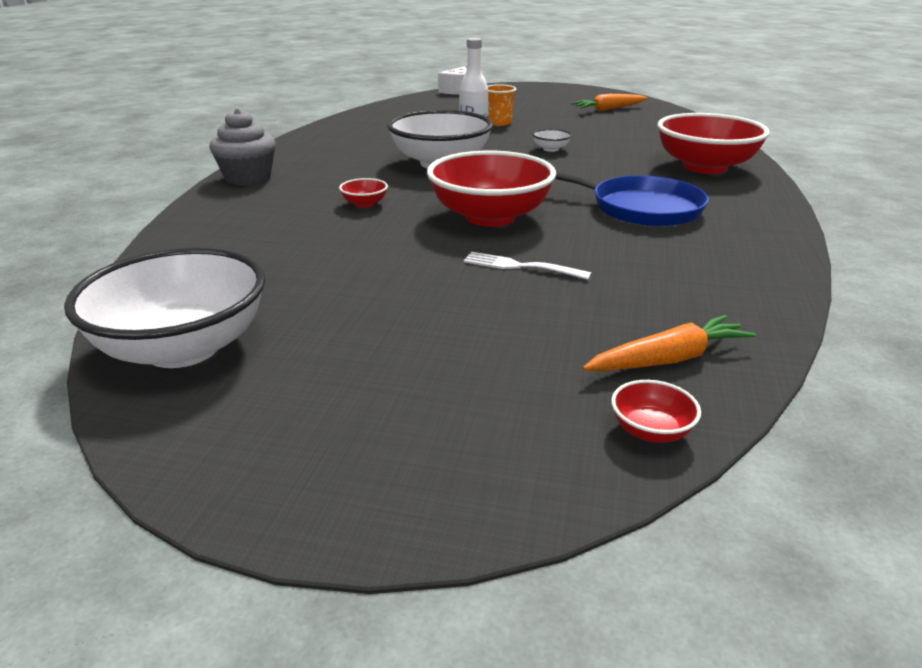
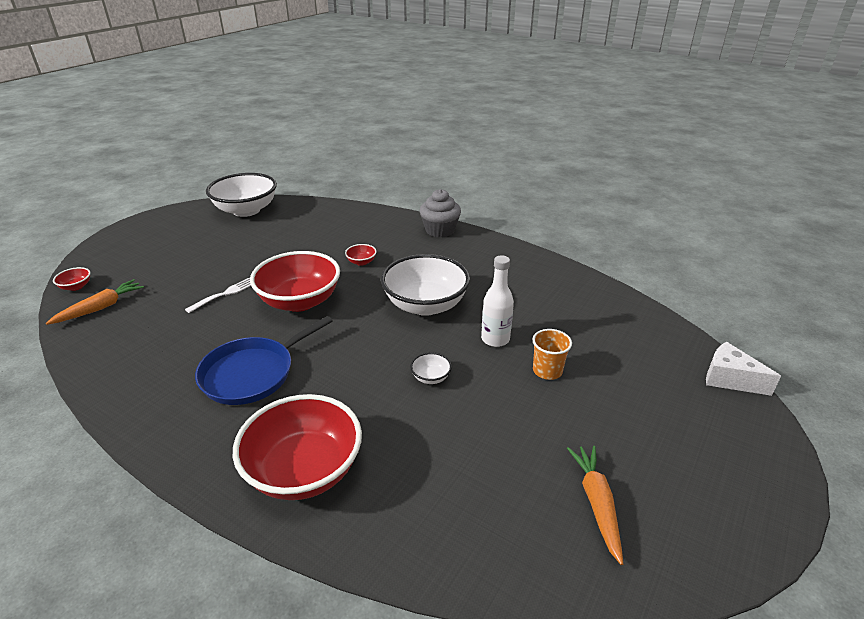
camera: 110 degrees right, 5 degrees up
orange carrot [583,315,756,371] -> orange carrot turned 135 degrees counterclockwise [46,279,144,325]

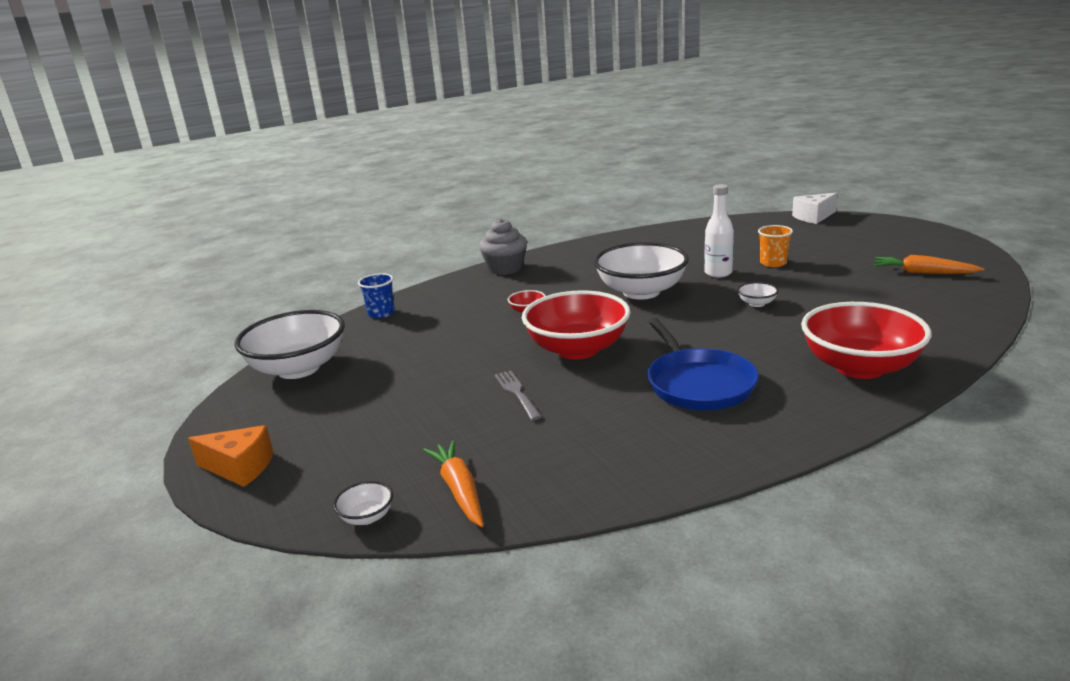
camera: 60 degrees left, 10 degrees down
red bowl [53,267,91,291] -> white bowl [333,481,393,525]
white fork [185,278,251,313] -> grey fork [494,371,542,421]
none -> orange cheese [188,425,274,487]
none -> blue cup [358,273,395,318]

